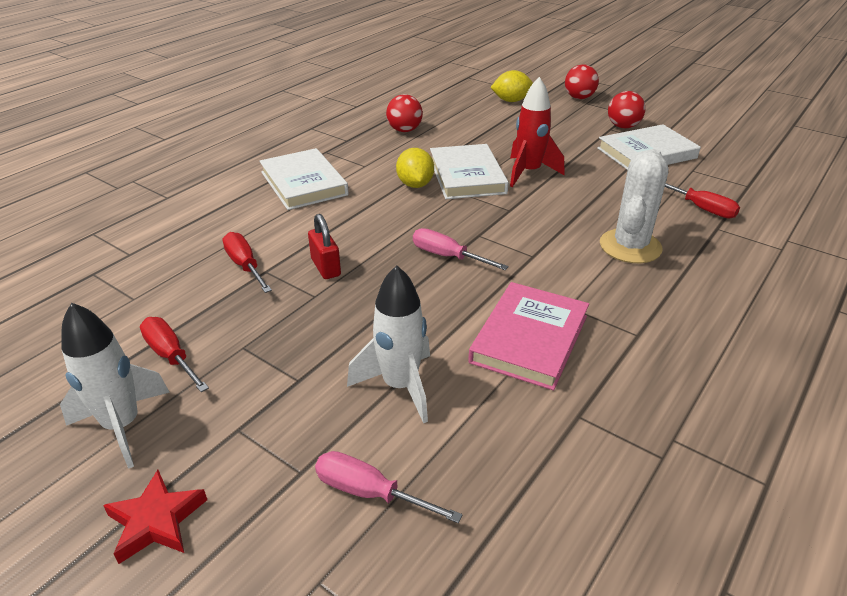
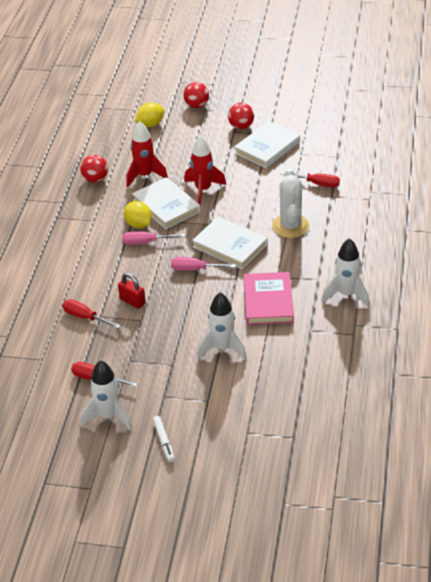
camera: 25 degrees left, 5 degrees up
red star [103,470,207,564] -> white marker [153,416,175,462]
white book [259,148,349,210] -> white book moved to [192,217,267,270]
pink screwdriver [315,451,463,523] -> pink screwdriver moved to [122,231,185,245]
none -> red rocket [126,121,168,187]
none -> white rocket [321,238,369,307]

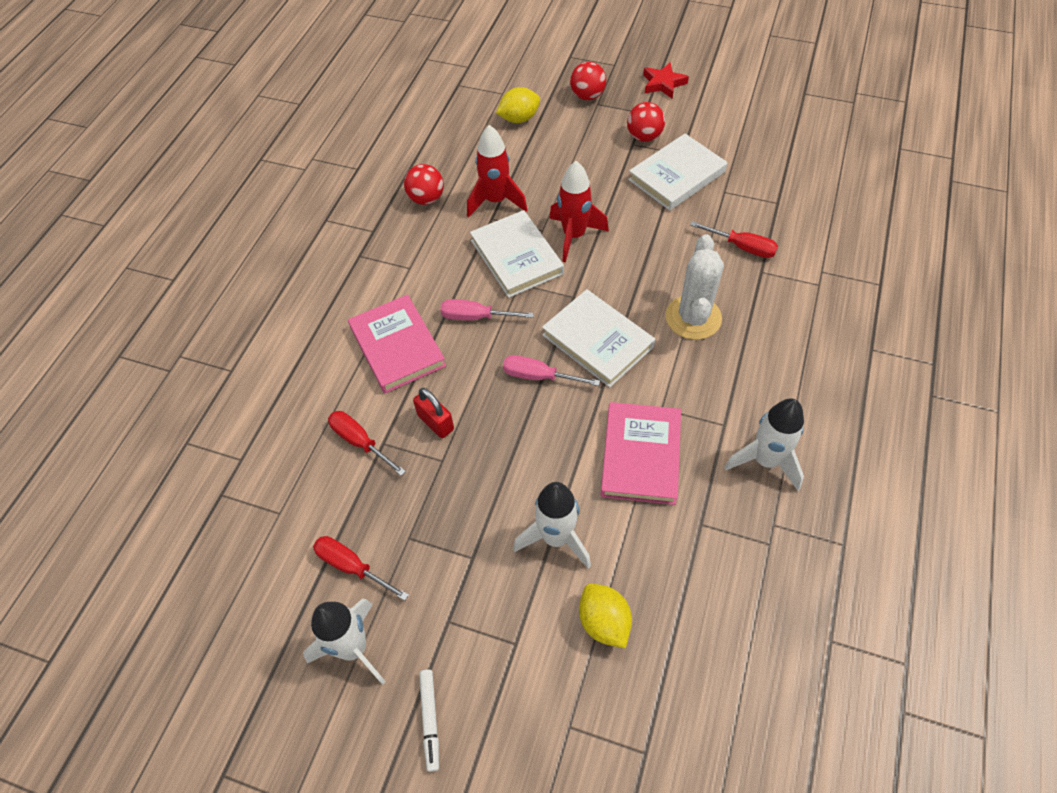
camera: 10 degrees right, 15 degrees up
yellow lemon [124,201,152,228] -> yellow lemon moved to [579,584,632,648]
none -> pink book [348,295,446,393]
none -> red star [643,62,689,99]

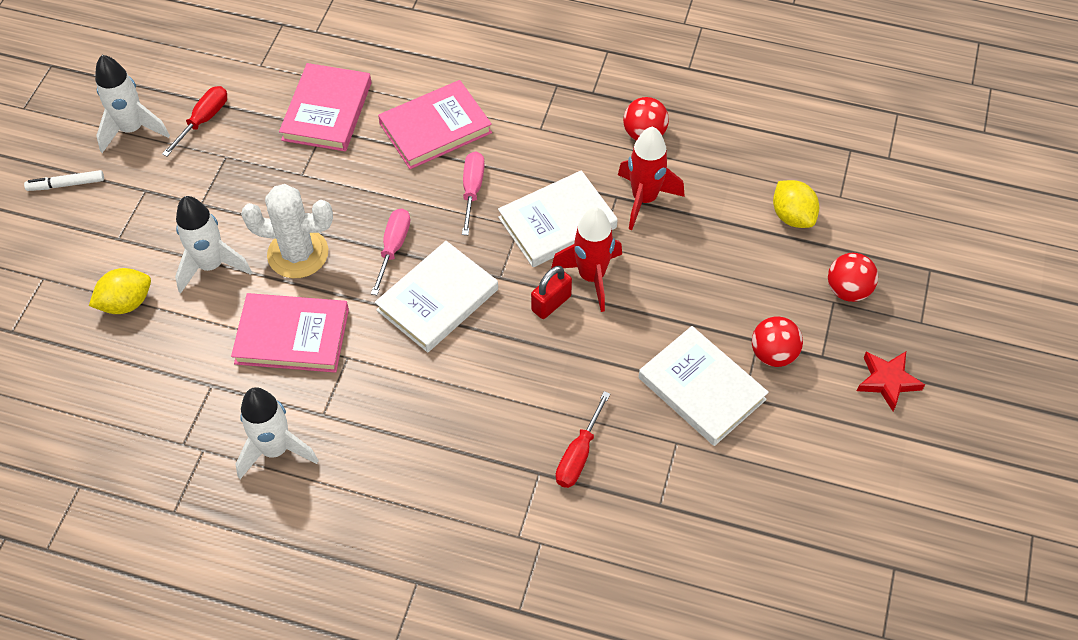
camera: 85 degrees right, 0 degrees up
red screwdriver [328,411,406,476] -> pink book [279,63,371,151]
red padlock [413,388,454,438] -> red padlock moved to [531,266,572,319]
white cactus [665,234,724,340] -> white cactus moved to [241,184,333,278]

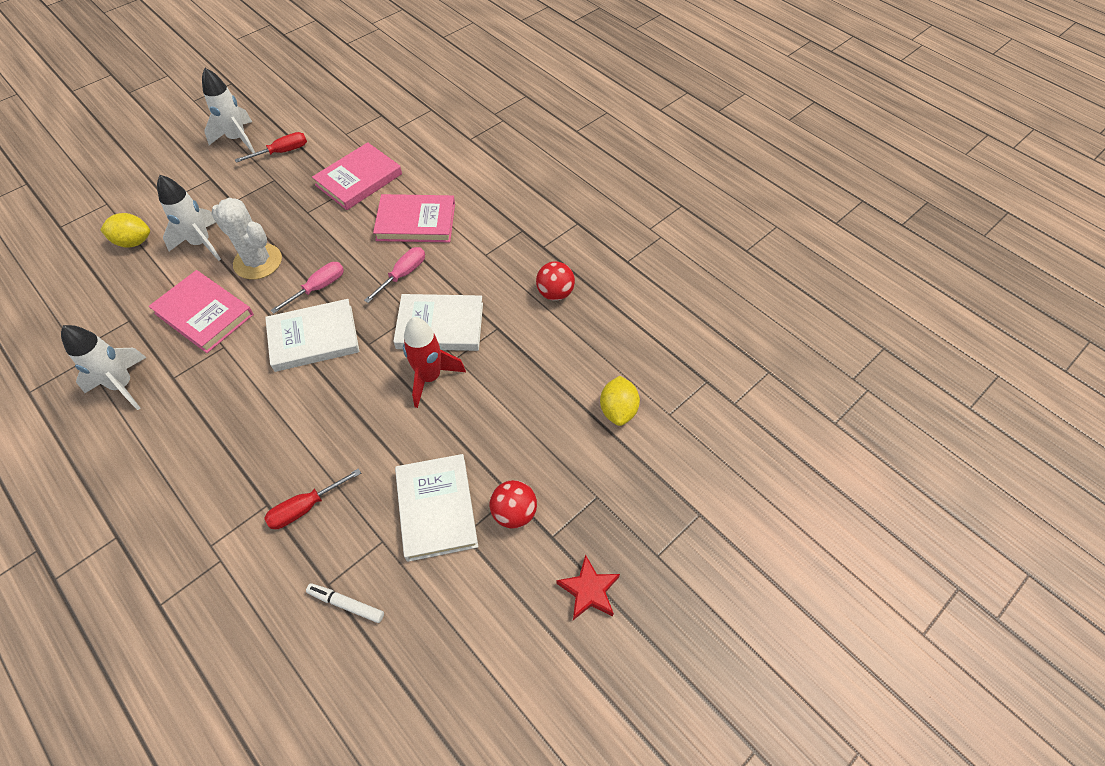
camera: 30 degrees right, 0 degrees up
white marker [24,170,104,191] -> white marker moved to [306,583,384,623]
red padlock [531,266,572,319] -> none
red rocket [618,126,685,230] -> none
red ball [828,253,878,302] -> none

